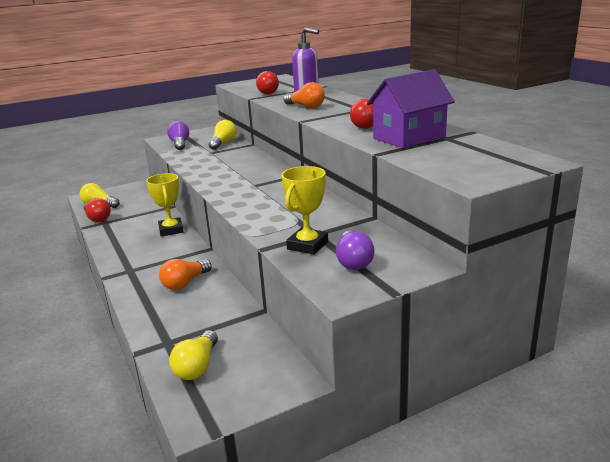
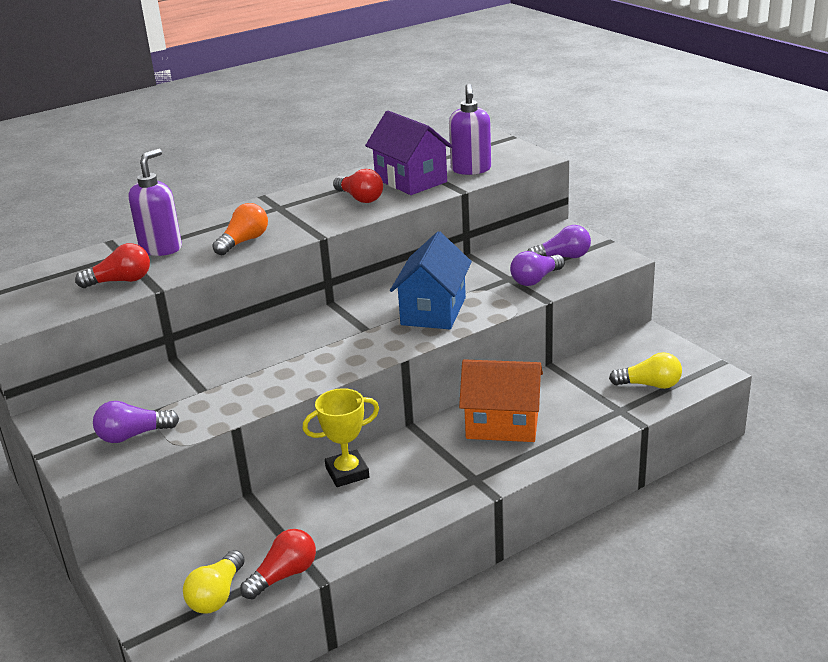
camera: 95 degrees left, 5 degrees up
orange light bulb [159,259,212,290] -> orange house [459,359,543,442]
yellow light bulb [209,120,237,150] -> none
yellow trophy [281,166,328,255] -> purple light bulb [510,251,565,286]
none -> blue house [390,232,472,329]
none -> purple soap dispenser [449,84,491,175]

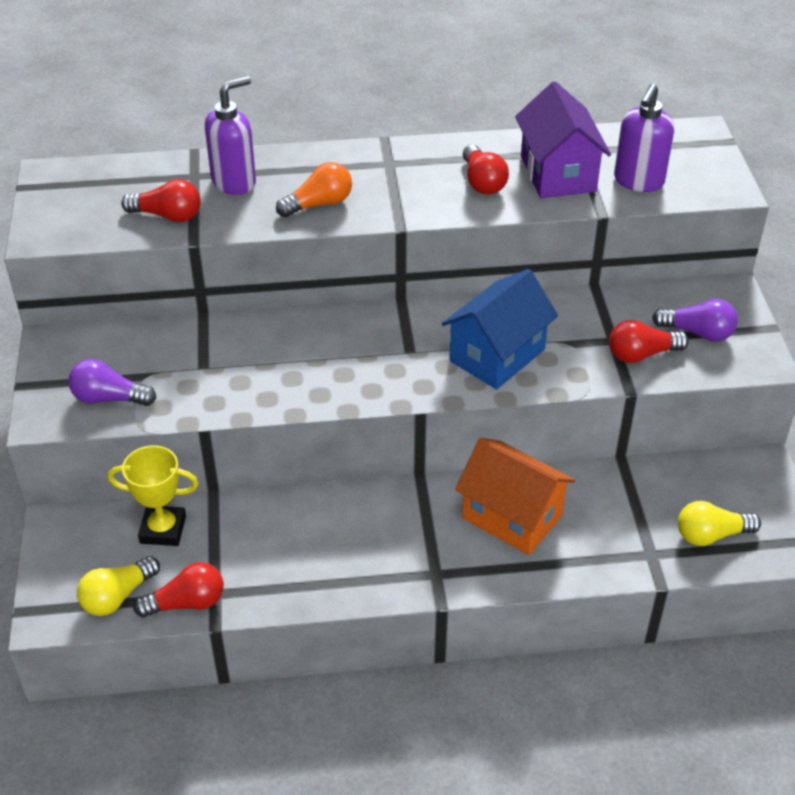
camera: 25 degrees right, 15 degrees up
yellow trophy [302,388,379,487] -> yellow trophy moved to [108,445,199,546]
purple light bulb [510,251,565,286] -> red light bulb [609,320,689,363]
yellow light bulb [609,352,682,389] -> yellow light bulb turned 135 degrees clockwise [678,501,761,546]

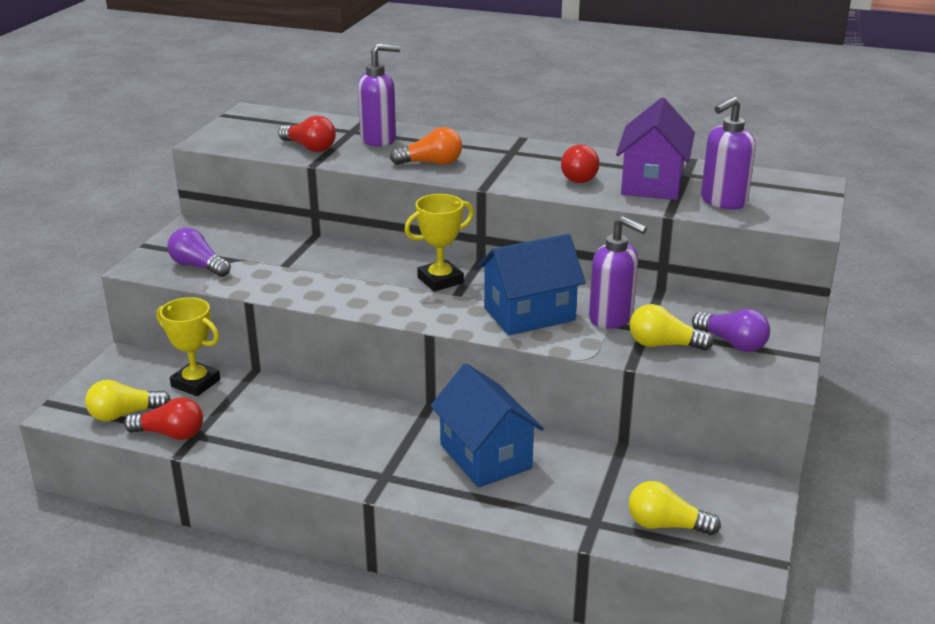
camera: 25 degrees right, 15 degrees down
orange house [455,438,575,555] -> blue house [430,363,544,488]
red light bulb [609,320,689,363] -> yellow light bulb [630,304,714,350]
none -> yellow trophy [404,194,474,292]
none -> purple soap dispenser [589,216,647,329]

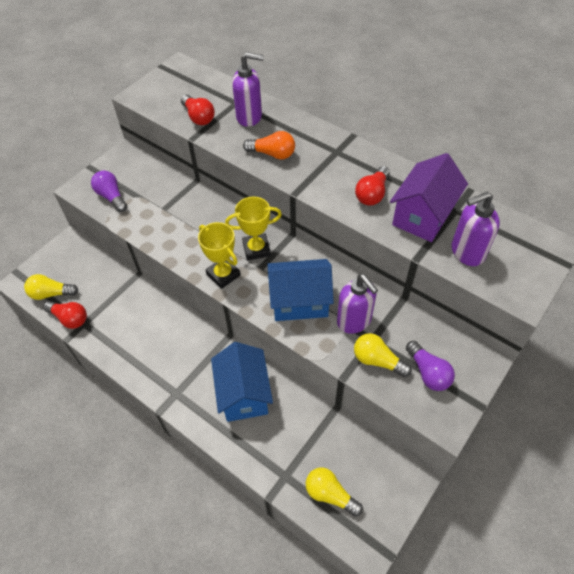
camera: 20 degrees right, 25 degrees up
yellow trophy [156,297,220,396] -> yellow trophy moved to [198,222,241,289]

